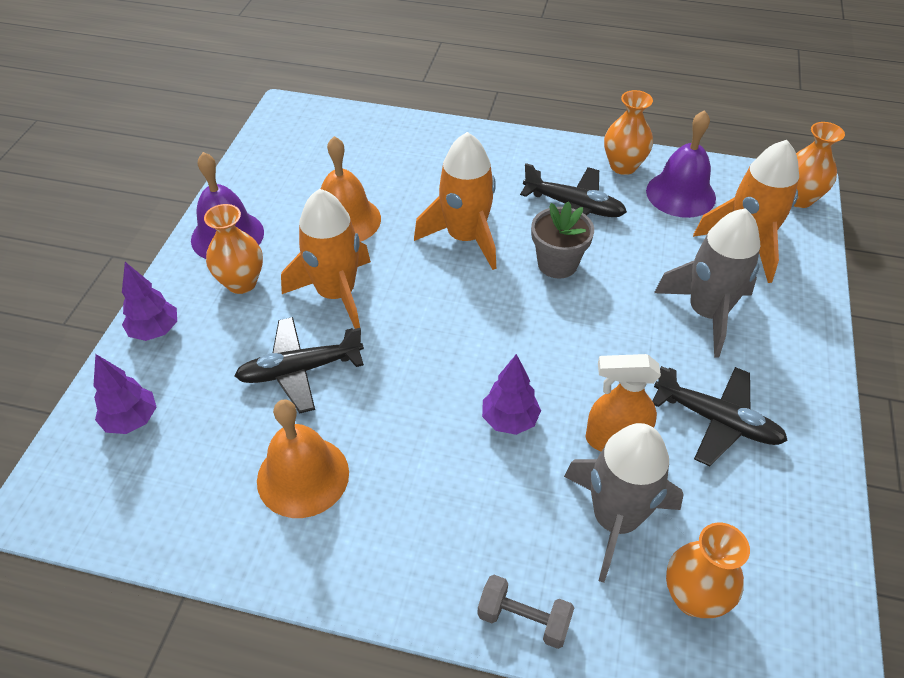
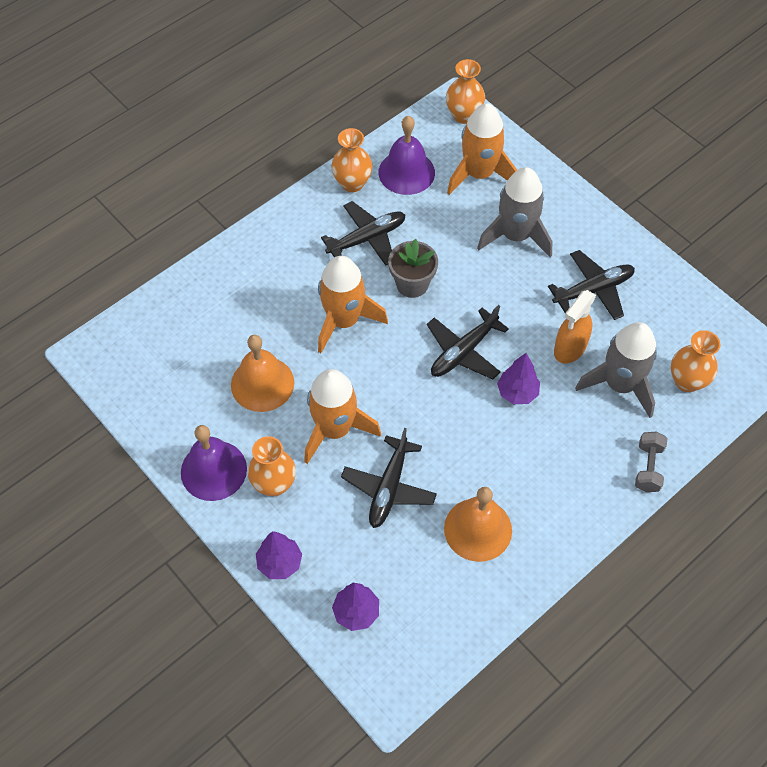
camera: 55 degrees left, 10 degrees up
grey dumbbell [477,575,574,649] -> grey dumbbell turned 45 degrees counterclockwise [635,432,667,492]
none -> black plane [427,305,509,379]

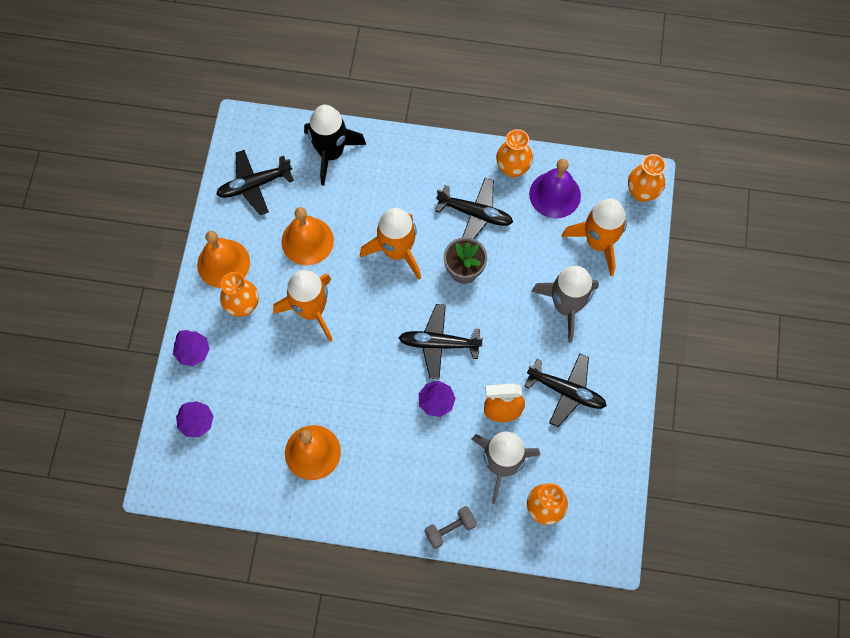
camera: 50 degrees right, 10 degrees up
purple bell [181,425,247,501] -> orange bell [197,231,250,288]
black plane [341,428,437,528] -> black plane moved to [216,150,294,215]
none -> black rocket [304,105,366,186]

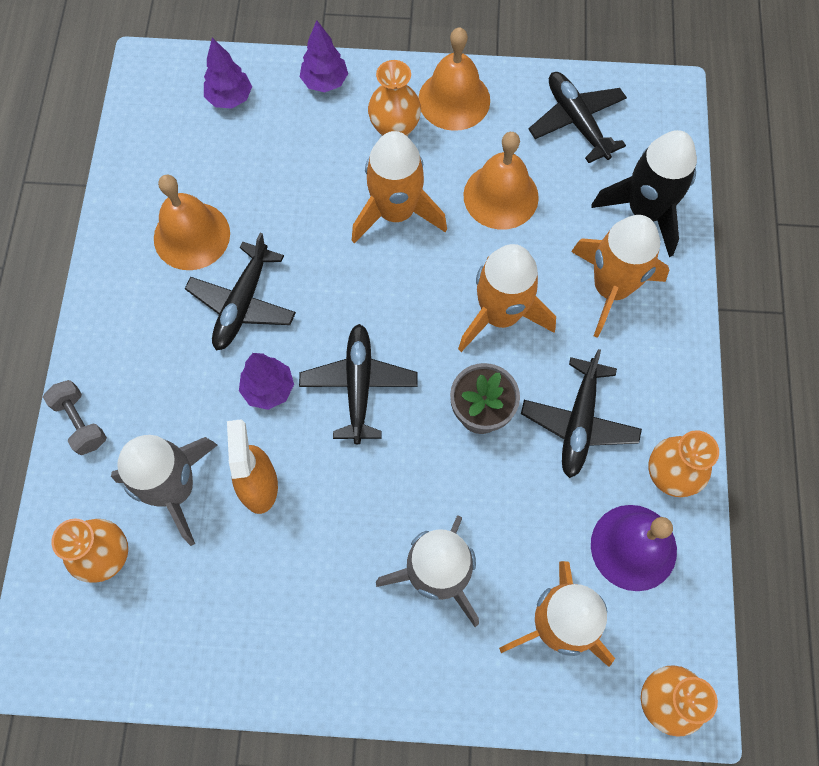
camera: 85 degrees right, 0 degrees up
black plane [524,354,607,427] -> black plane moved to [185,233,296,350]
none -> orange rocket [571,215,669,338]

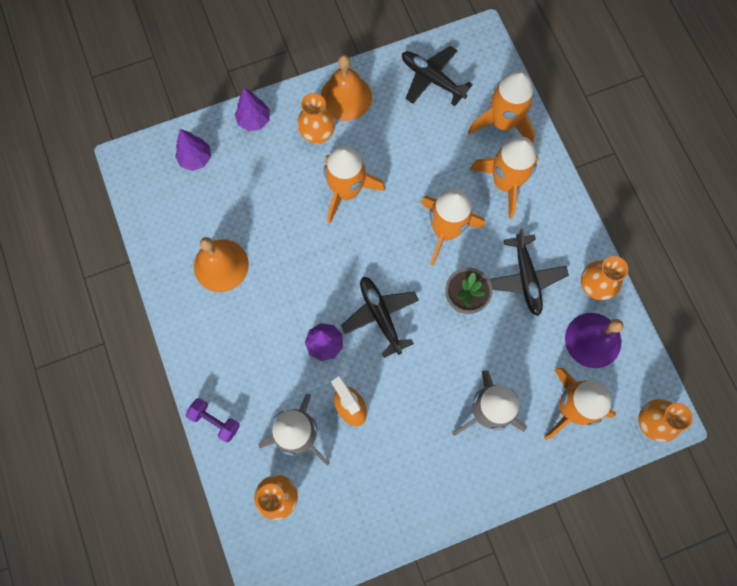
camera: 25 degrees left, 5 degrees up
grey dumbbell [43,380,107,455] -> purple dumbbell [186,398,240,442]
black plane [185,233,296,350] -> none
orange bell [463,132,539,230] -> none
black rocket [591,130,697,257] -> orange rocket [468,70,535,143]

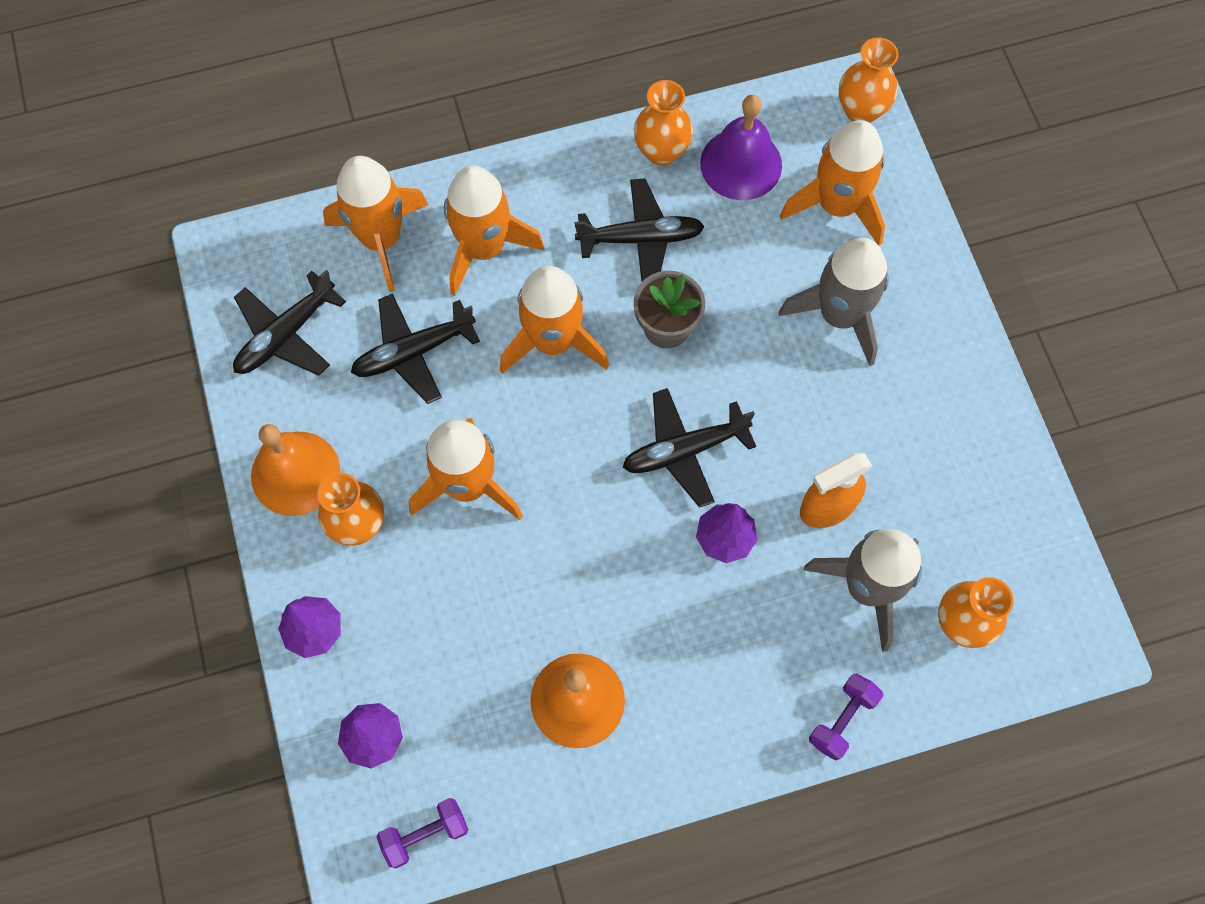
camera: 85 degrees left, 5 degrees down
none -> black plane [351,293,480,404]
none -> purple dumbbell [377,798,468,868]

